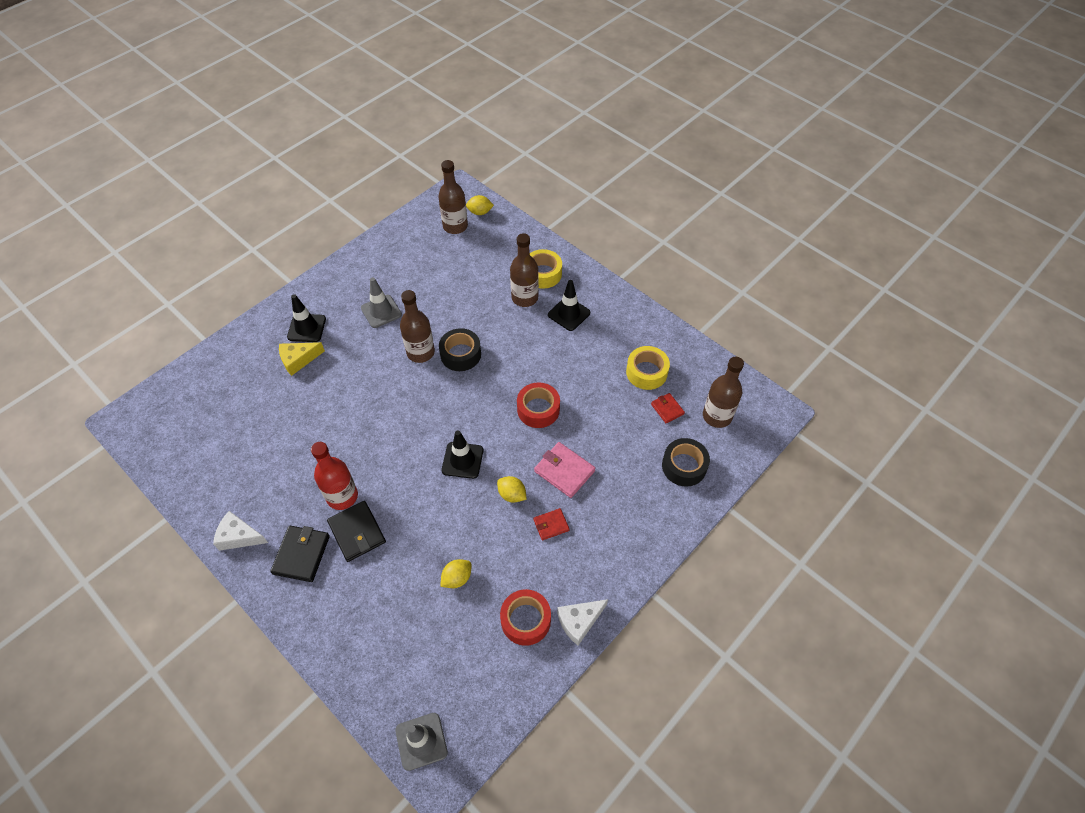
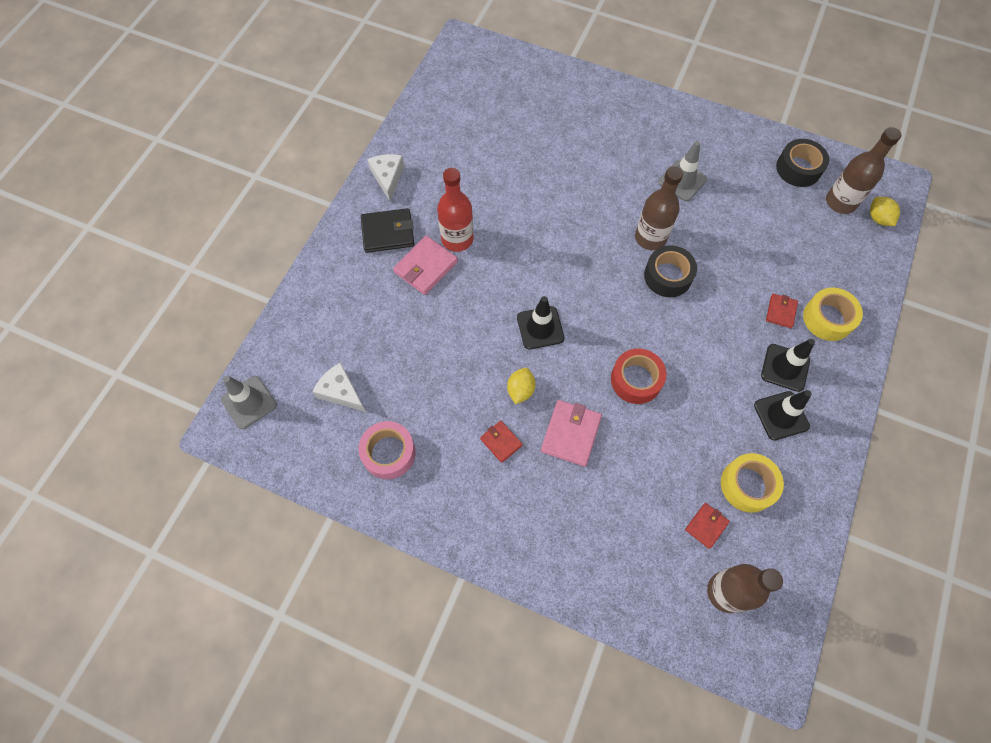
camera: 70 degrees right, 10 degrees up
yellow cheese [279,342,325,376] -> none
black traffic cone [287,294,326,342] -> black traffic cone moved to [754,390,812,441]
black wallet [327,501,386,562] -> pink wallet [393,236,458,295]
yellow lemon [440,559,472,588] -> none
red tape [500,589,551,646] -> pink tape [358,421,416,479]
brown bottle [510,233,539,307] -> red wallet [766,294,798,328]
white cheese [557,599,608,645] -> white cheese moved to [312,362,366,412]
black tape [662,438,710,487] -> black tape moved to [776,139,829,187]

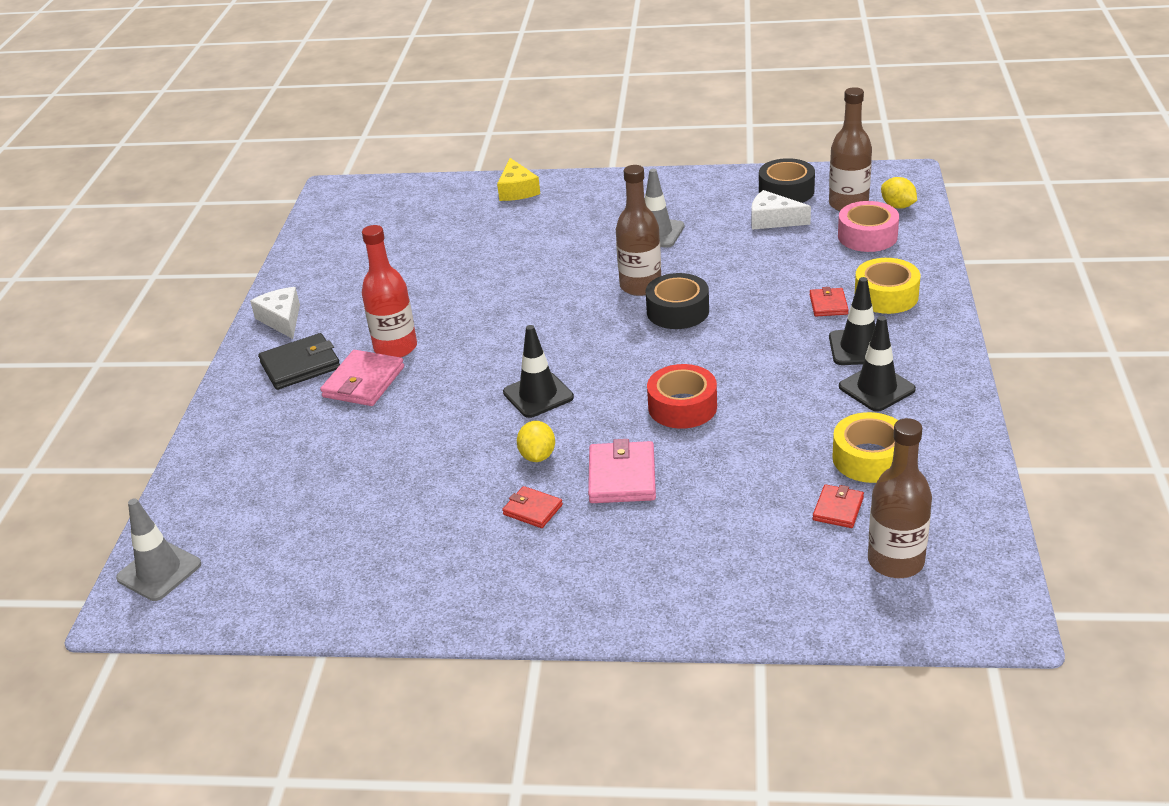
camera: 15 degrees left, 30 degrees down
white cheese [312,362,366,412] -> white cheese moved to [751,190,811,230]
pink tape [358,421,416,479] -> pink tape moved to [838,201,899,252]
none -> yellow cheese [497,158,540,201]

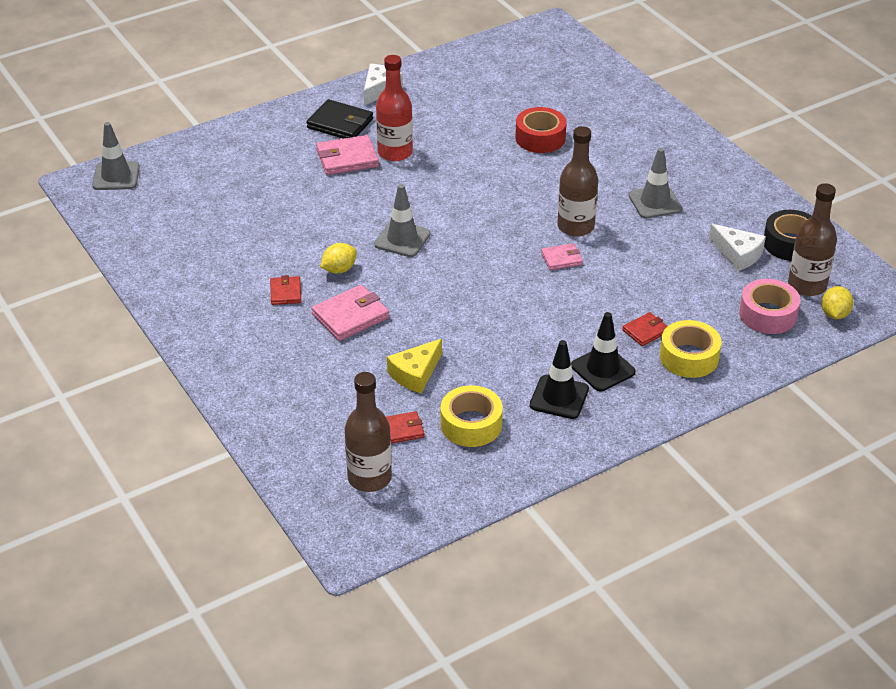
camera: 50 degrees right, 5 degrees up
yellow cheese [497,158,540,201] -> yellow cheese moved to [387,339,442,393]
black traffic cone [503,325,574,418] -> grey traffic cone [374,184,430,257]
black tape [645,273,709,329] -> pink wallet [541,243,583,270]
red tape [647,364,717,429] -> red tape moved to [515,107,567,153]
white cheese [751,190,811,230] -> white cheese turned 150 degrees clockwise [709,224,766,271]

